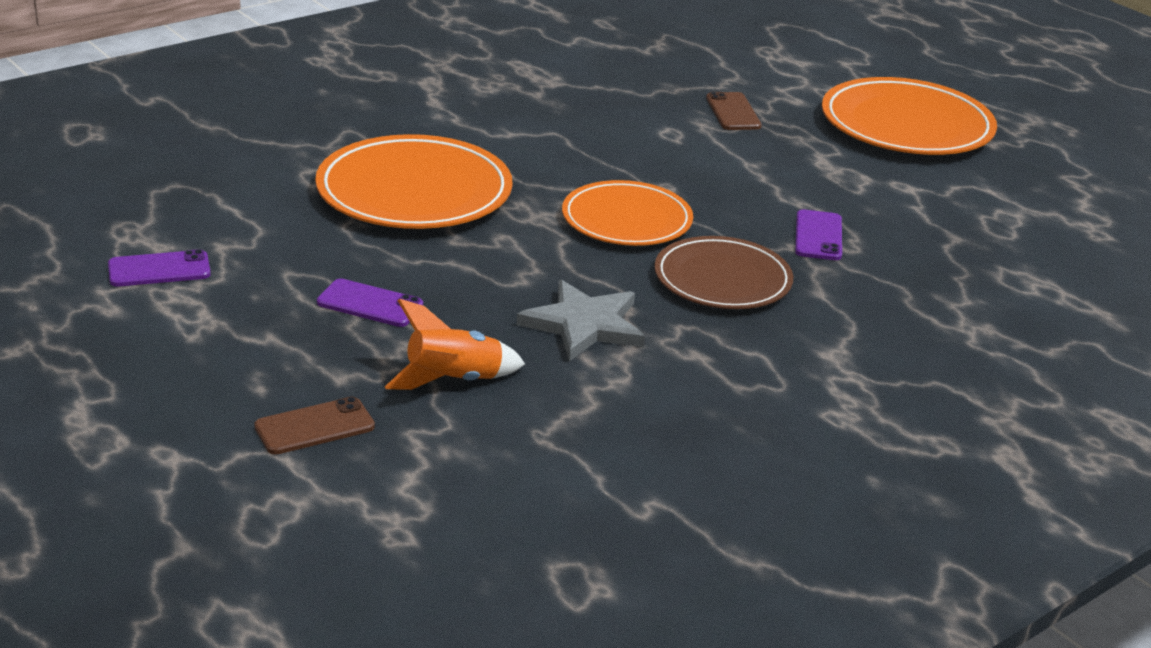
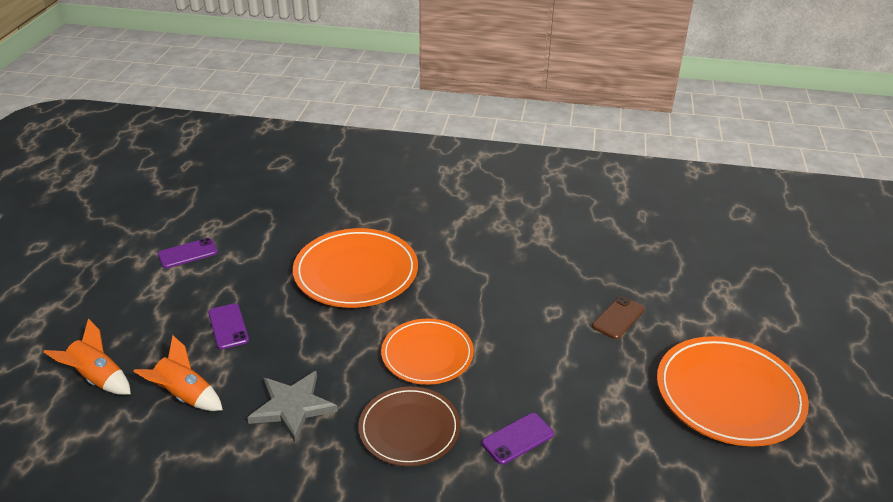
camera: 50 degrees right, 5 degrees up
purple phone [108,249,211,287] -> purple phone turned 60 degrees counterclockwise [158,238,218,268]
brown phone [254,397,375,454] -> orange rocket [44,318,131,395]

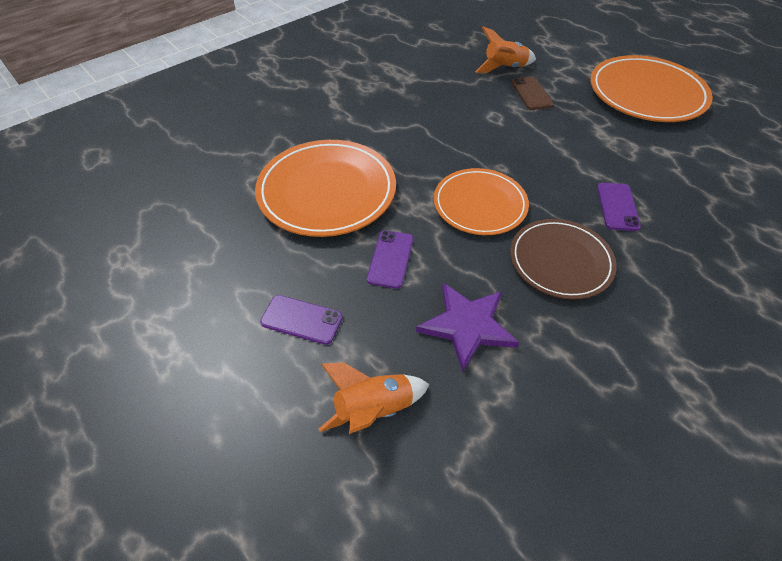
camera: 50 degrees left, 15 degrees up
orange rocket [44,318,131,395] -> orange rocket moved to [475,26,536,73]
purple phone [158,238,218,268] -> purple phone moved to [367,230,413,289]
grey star [247,371,338,442] -> purple star [416,283,520,372]

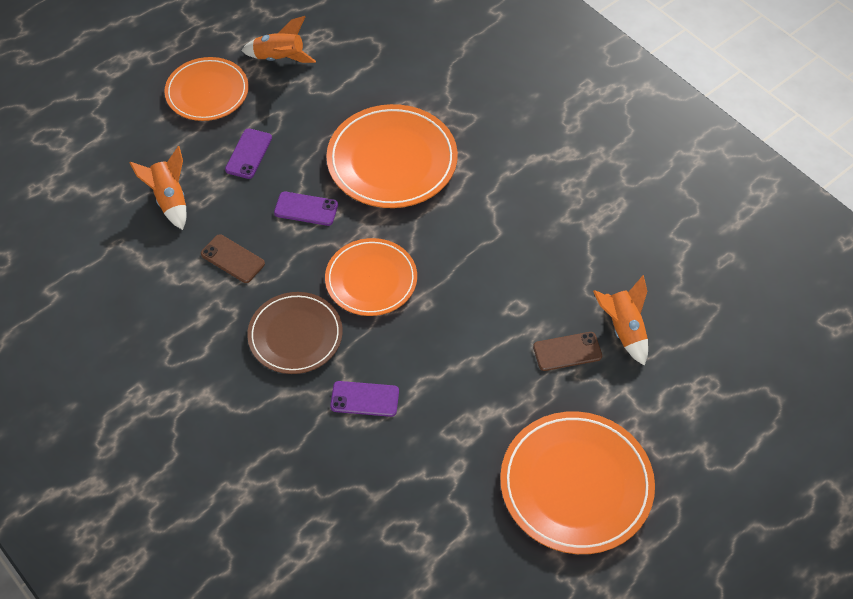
camera: 90 degrees right, 5 degrees up
purple star [416,283,520,372] -> brown phone [201,234,265,283]
none -> orange plate [164,57,249,121]
none -> orange rocket [241,16,316,63]

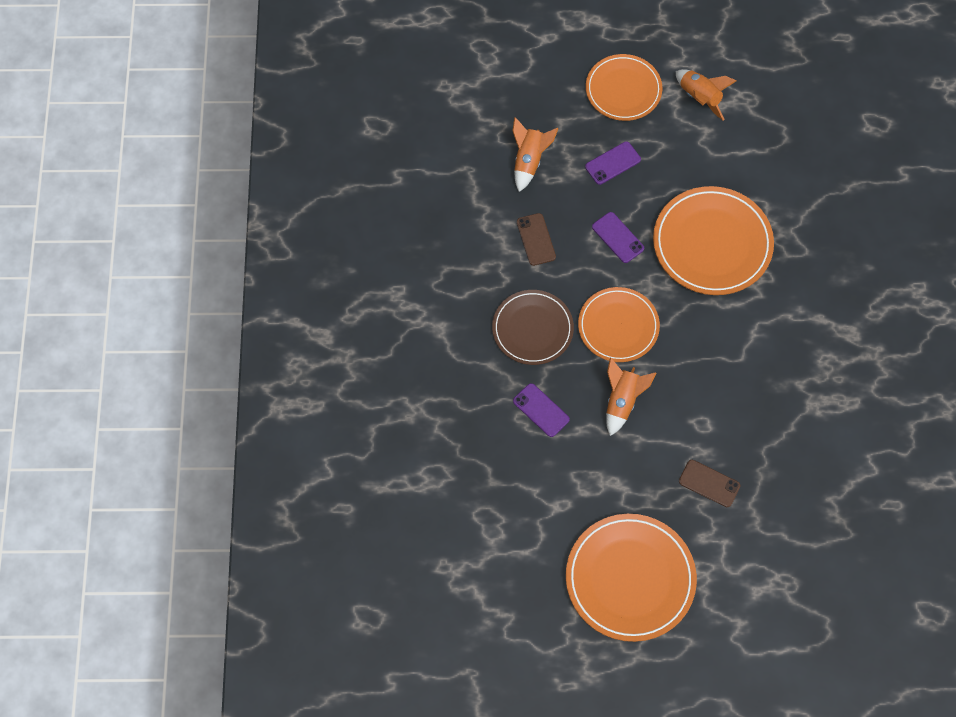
camera: 40 degrees right, 10 degrees up
orange rocket [593,275,648,366] -> orange rocket moved to [606,358,656,436]

